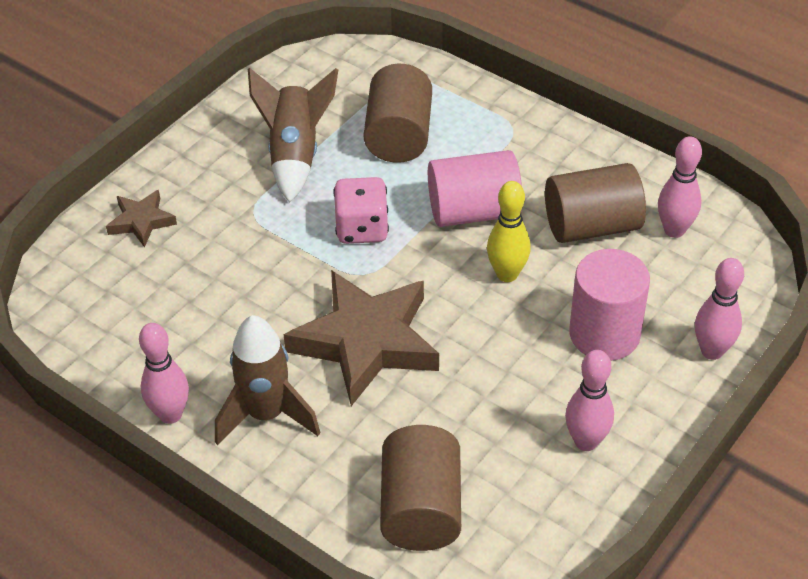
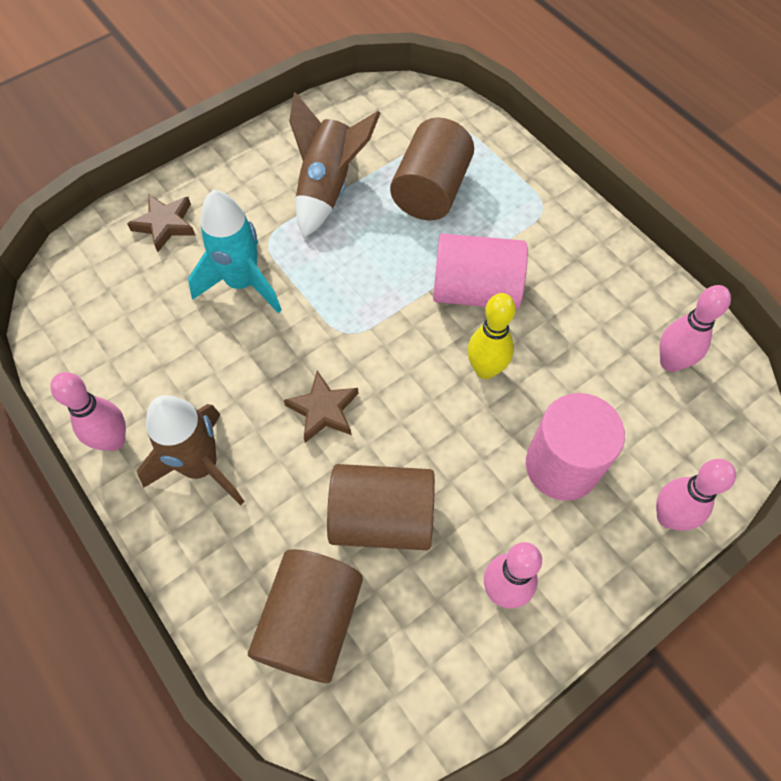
camera: 15 degrees right, 15 degrees up
brown star [284,270,439,406] -> brown star [284,371,359,443], size x0.48
pink dice [333,177,389,244] -> none
brown cylinder [545,163,646,243] -> brown cylinder moved to [327,464,435,550]
none -> turquoise rocket [188,190,282,314]

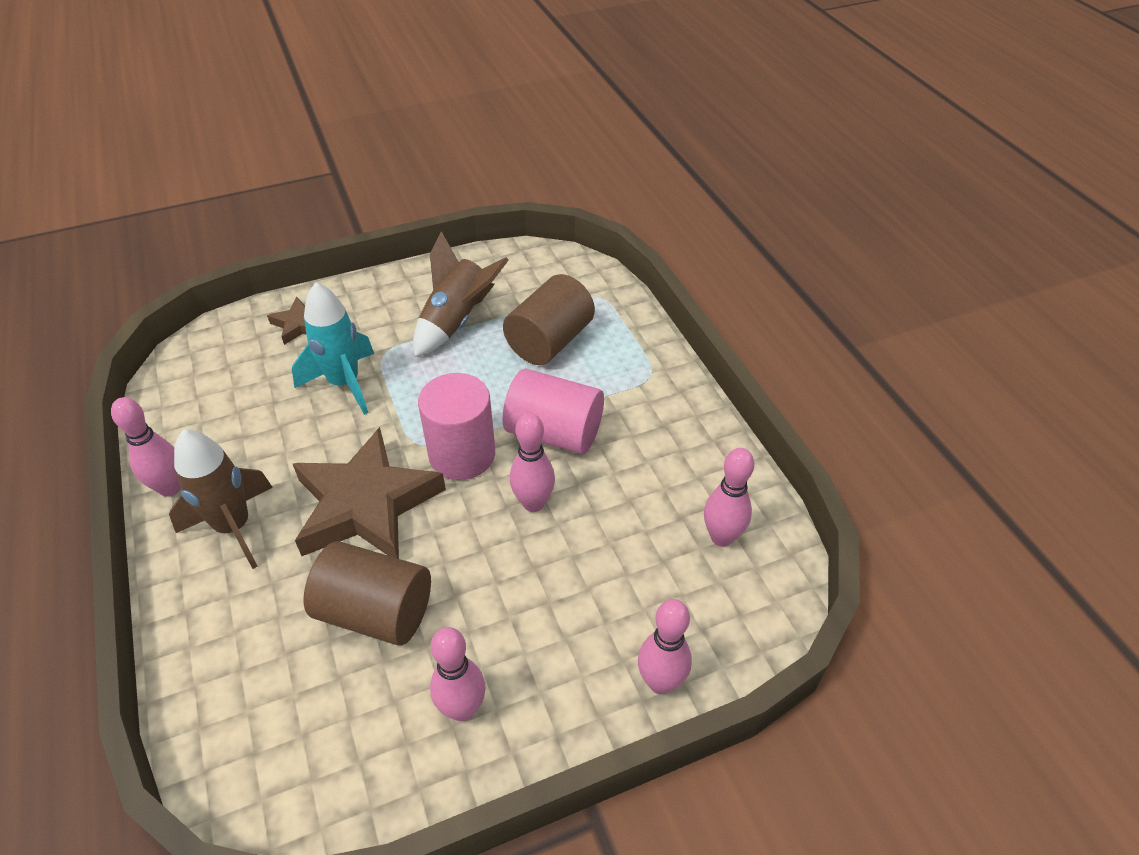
camera: 15 degrees right, 15 degrees down
brown cylinder [248,549,363,683] -> none
brown star [284,371,359,443] -> brown star [293,427,446,559], size x2.08
yellow bowling pin [467,293,516,379] -> pink bowling pin [510,413,555,512]
pink cylinder [526,393,625,501] -> pink cylinder moved to [418,373,495,480]

